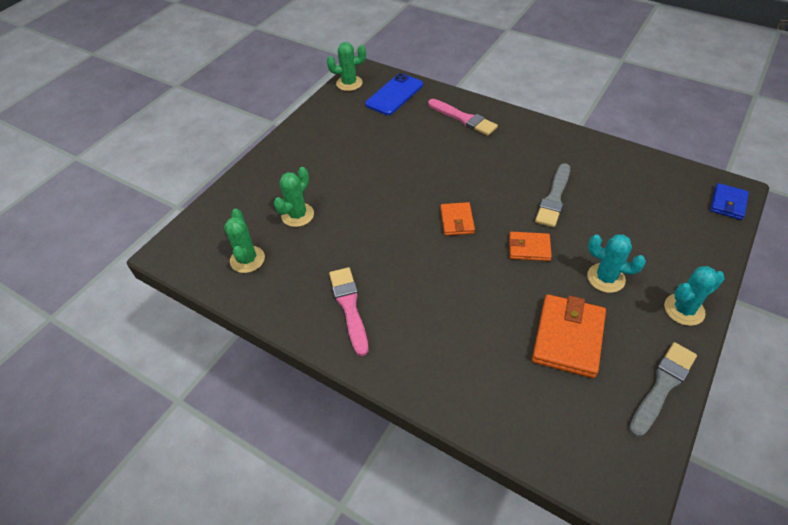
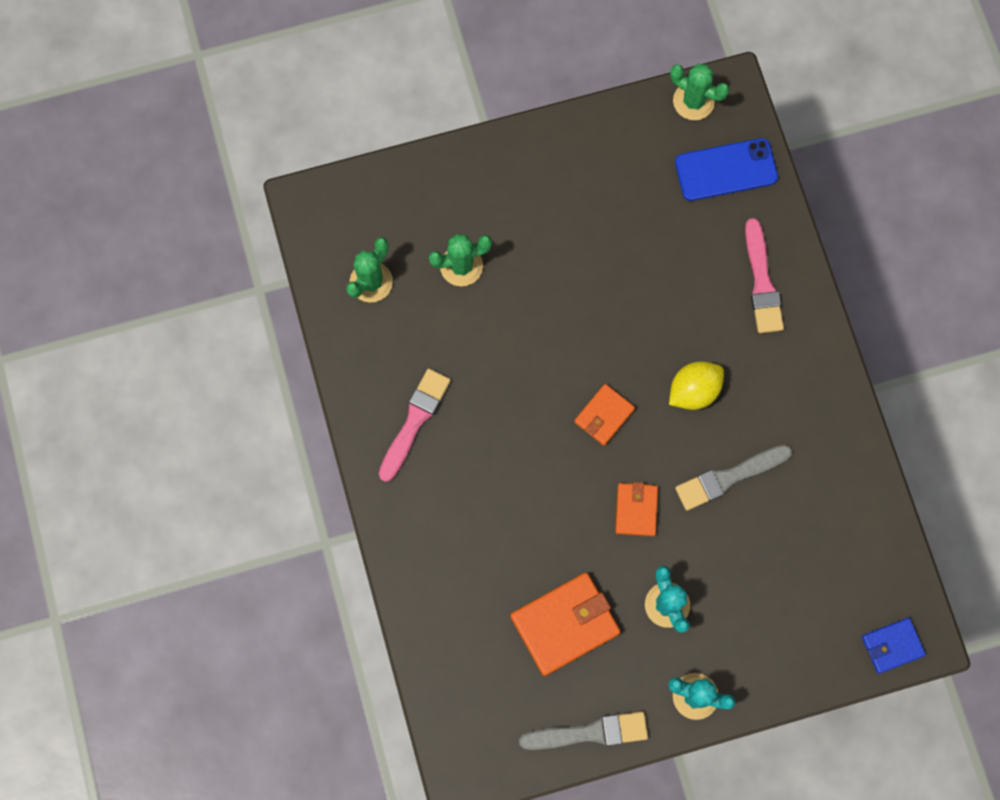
camera: 40 degrees right, 25 degrees up
orange wallet [509,232,552,261] -> orange wallet turned 45 degrees clockwise [615,482,658,536]
none -> yellow lemon [669,361,724,410]

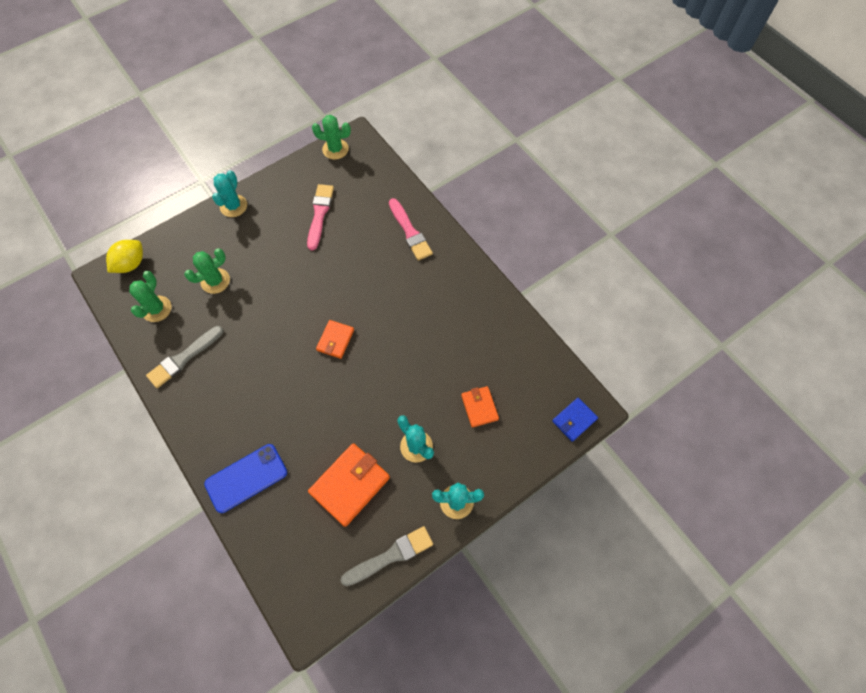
camera: 20 degrees left, 10 degrees down
pink brush [379,368,451,482] -> pink brush moved to [307,184,334,250]
orange wallet [615,482,658,536] -> orange wallet moved to [461,386,499,428]
yellow lemon [669,361,724,410] -> yellow lemon moved to [106,240,143,273]
blue phone [675,138,778,201] -> blue phone moved to [204,444,287,513]
grey brush [675,445,792,511] -> grey brush moved to [146,326,223,388]
none -> turquoise cactus [212,170,247,217]

